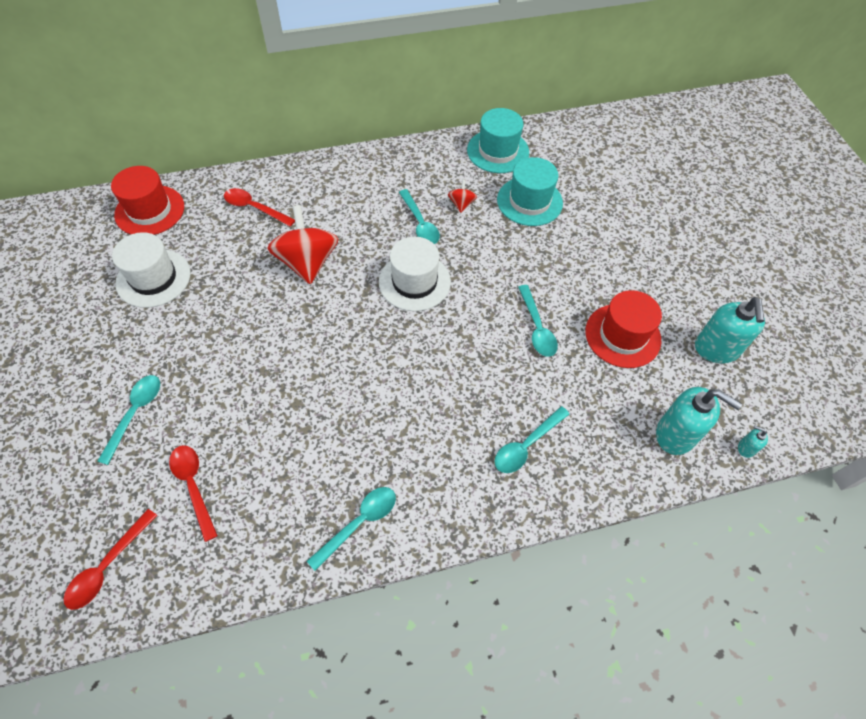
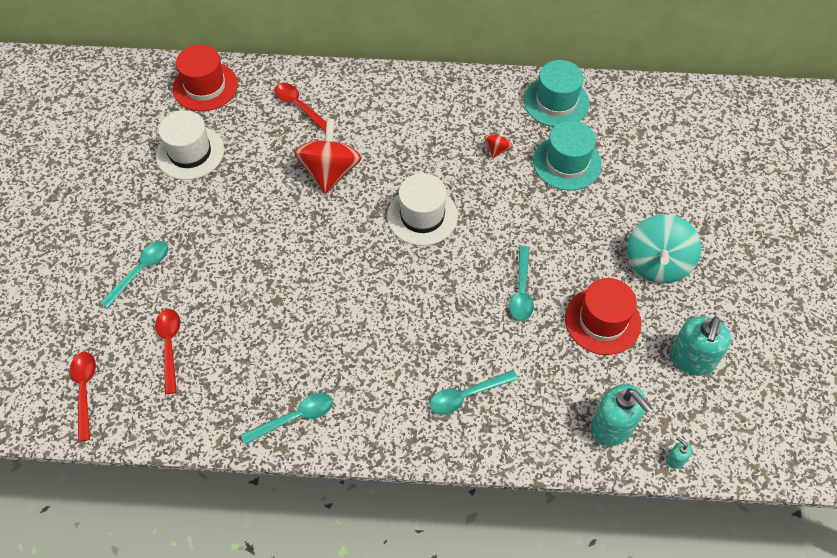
camera: 20 degrees right, 0 degrees up
red spoon [64,509,158,610] -> red spoon turned 120 degrees clockwise [70,352,96,442]
turquoise spoon [399,189,440,244] -> none
none -> turquoise spinning top [627,214,701,284]

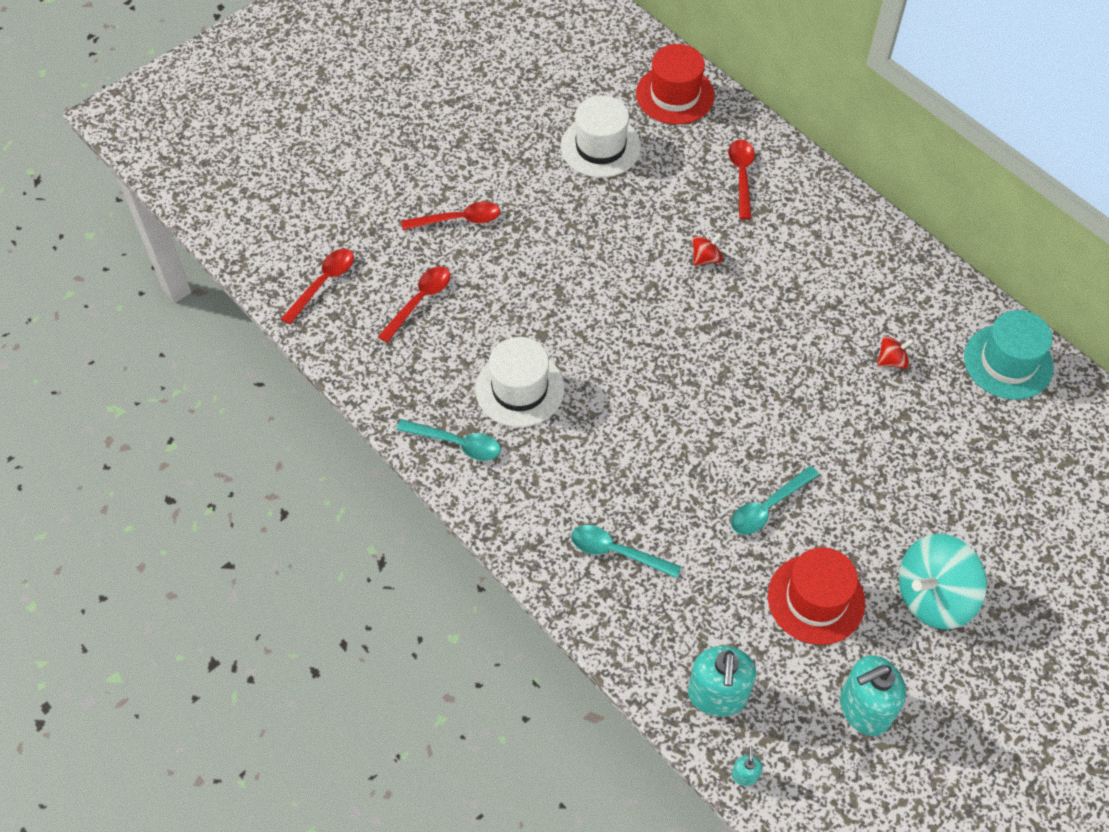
camera: 45 degrees right, 0 degrees up
turquoise spoon [100,241,169,308] -> red spoon [401,202,500,230]
red spinning top [294,119,362,194] -> red spinning top [693,233,723,266], size x0.46
white hat [387,173,458,246] -> white hat moved to [475,337,565,427]
turquoise hat [533,120,602,191] -> none

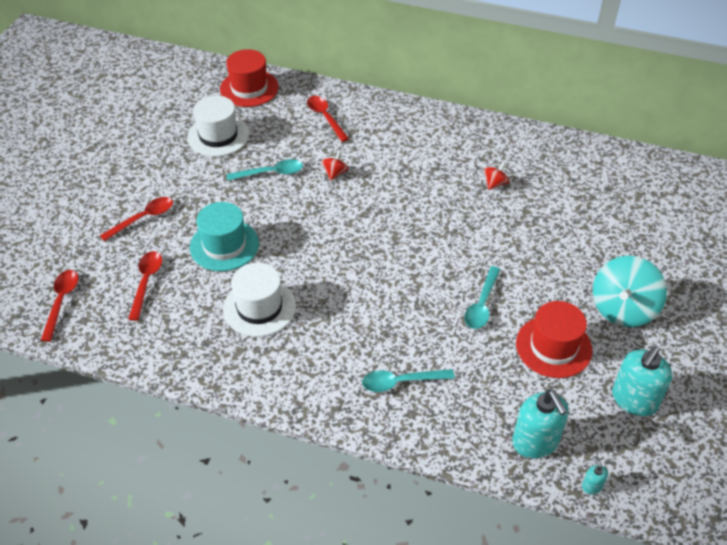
camera: 30 degrees left, 10 degrees down
turquoise spoon [397,419,501,461] -> turquoise spoon moved to [227,159,303,181]
turquoise hat [964,310,1054,400] -> turquoise hat moved to [190,202,259,271]

